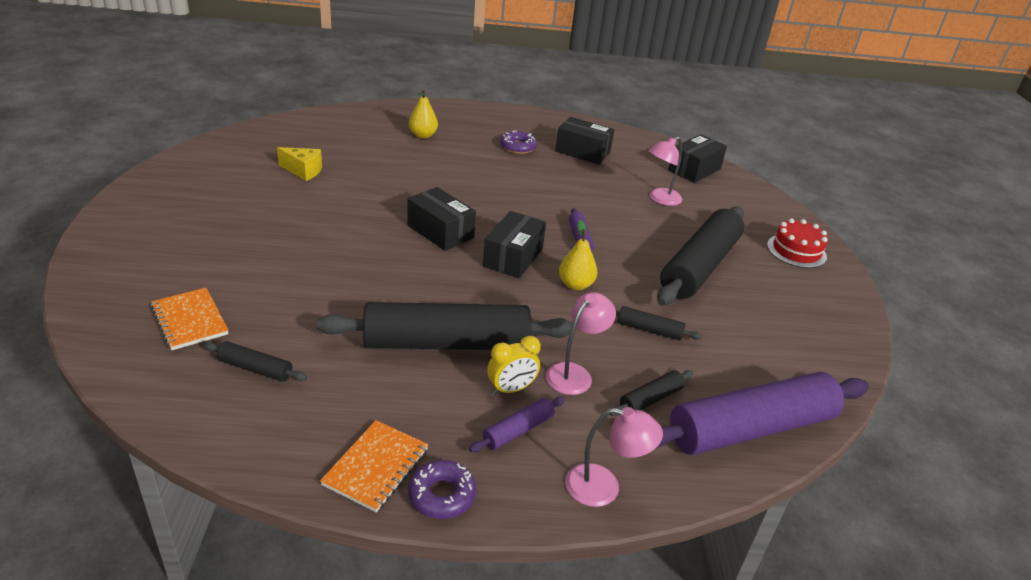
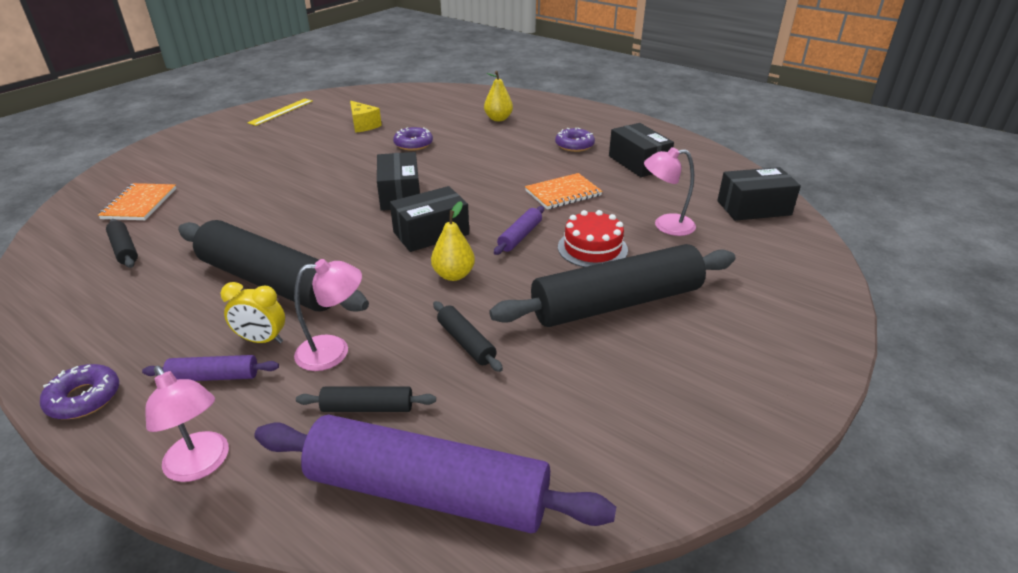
camera: 40 degrees right, 0 degrees up
orange notebook [320,420,429,512] -> orange notebook moved to [525,173,602,209]
red cake [767,219,828,268] -> red cake moved to [558,210,628,267]
none -> yellow ruler [247,98,313,126]
none -> purple donut [393,127,433,151]

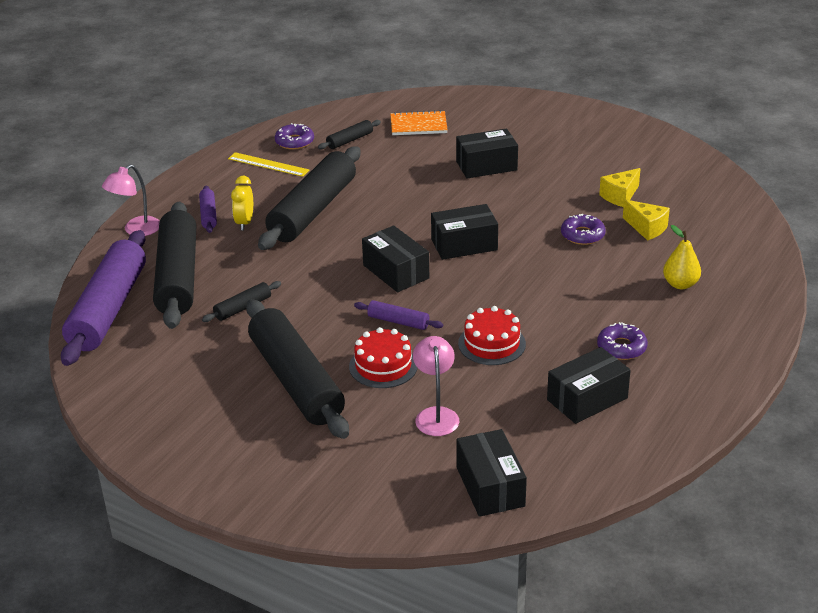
camera: 85 degrees right, 0 degrees up
purple donut [40,364,119,419] -> purple donut moved to [275,123,314,150]
yellow ruler [247,98,313,126] -> yellow ruler moved to [228,152,309,177]
pink lamp [294,259,362,371] -> none
black rolling pin [296,387,436,412] -> black rolling pin [153,202,196,329], size x2.34
yellow pear [431,201,475,281] -> none
orange notebook [525,173,602,209] -> red cake [458,306,526,365]
none -> black box [456,128,518,178]
none -> yellow cheese [623,200,670,241]

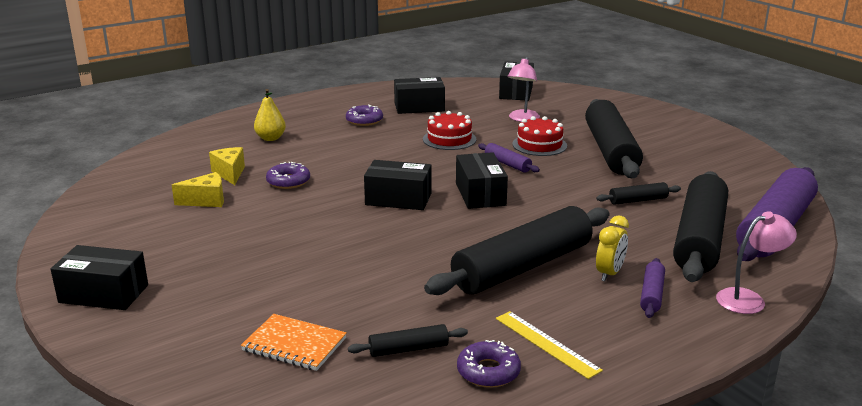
camera: 155 degrees left, 10 degrees down
black box [456,128,518,178] -> black box moved to [51,245,148,310]

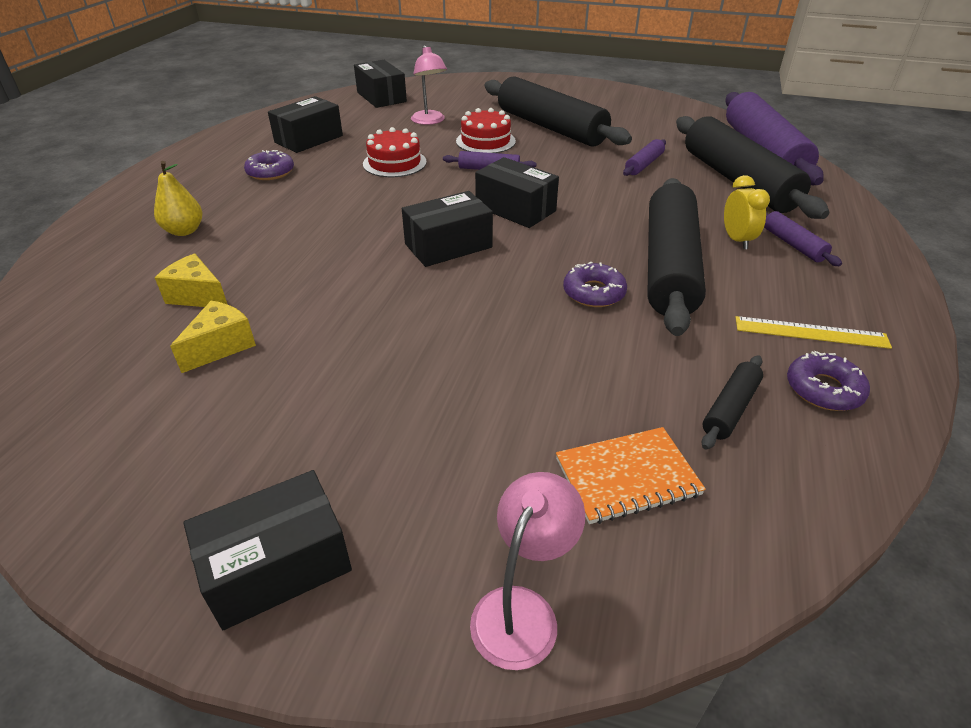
camera: 40 degrees left, 15 degrees up
purple donut [266,162,310,189] -> purple donut moved to [563,262,627,307]
black rolling pin [596,182,681,205] -> purple rolling pin [623,139,666,176]
pink lamp [716,211,797,314] -> pink lamp moved to [470,472,585,670]

